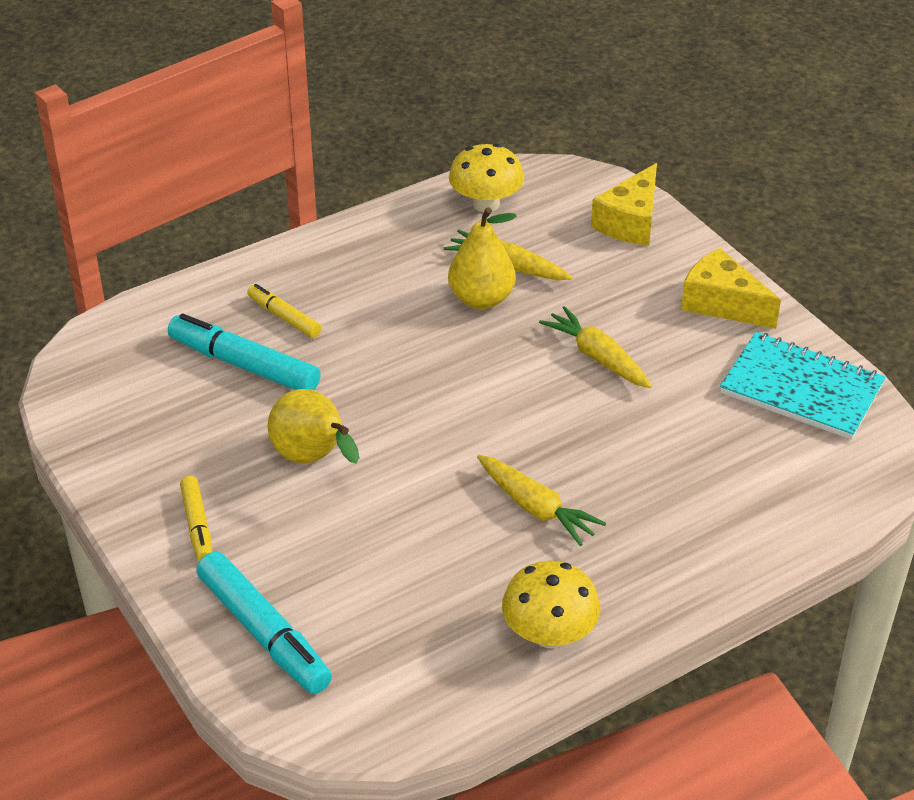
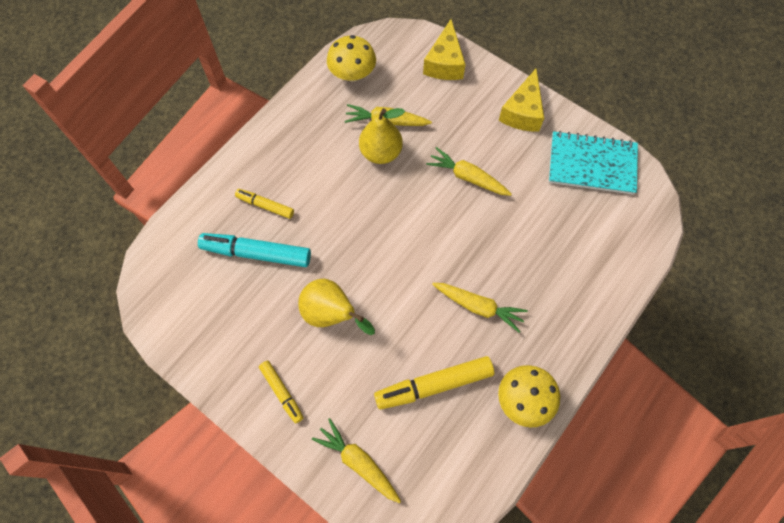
camera: 20 degrees left, 25 degrees up
turquoise marker [196,551,332,694] -> yellow carrot [312,418,401,503]
yellow cheese [681,248,781,329] -> yellow cheese turned 90 degrees counterclockwise [499,68,544,132]
none -> yellow marker [374,356,494,410]

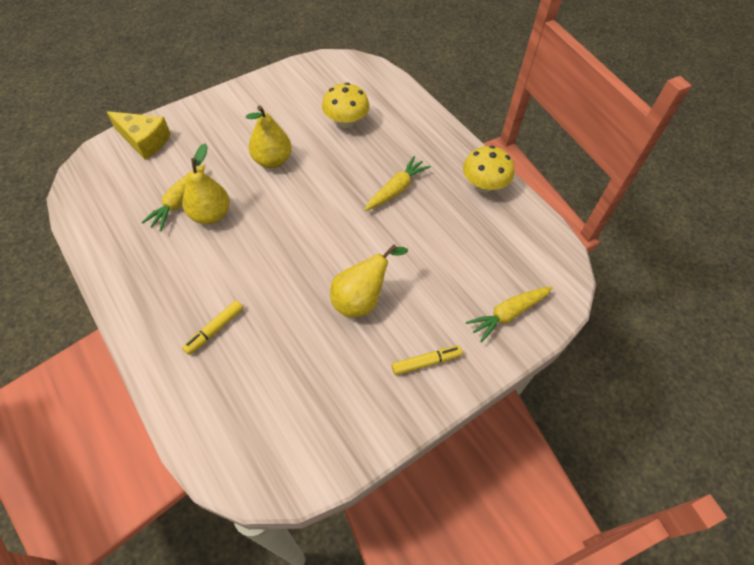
camera: 75 degrees left, 10 degrees down
turquoise marker [198,233,311,267] -> none
yellow mushroom [327,35,376,82] -> yellow mushroom moved to [322,82,370,128]
yellow marker [374,356,494,410] -> none
yellow carrot [426,147,512,196] -> yellow pear [245,105,292,168]
yellow cheese [499,68,544,132] -> none
turquoise notebook [549,131,638,195] -> none

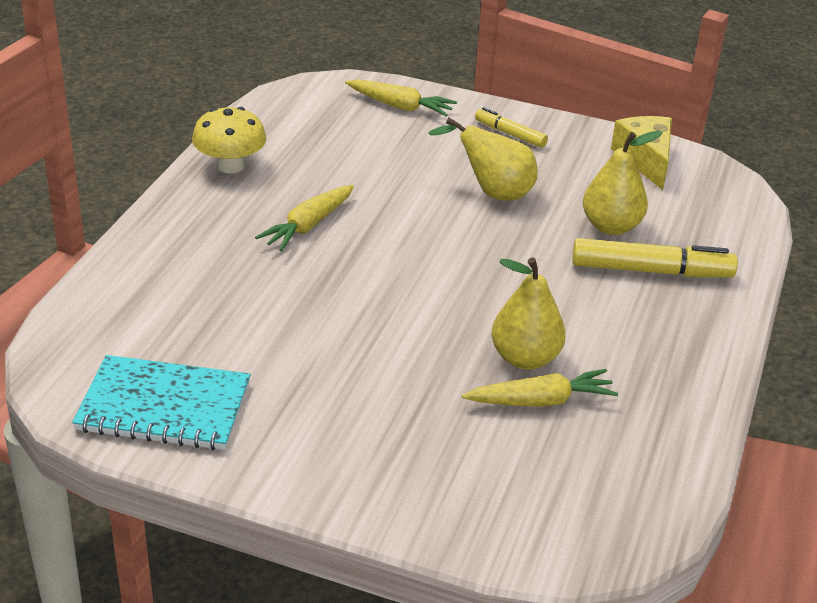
camera: 125 degrees left, 20 degrees down
yellow cheese [107,111,171,160] -> yellow cheese moved to [611,116,672,190]
yellow marker [182,300,243,355] -> yellow marker [572,238,738,277], size x1.74
yellow pear [245,105,292,168] -> yellow pear moved to [583,131,663,235]
yellow mushroom [322,82,370,128] -> none
yellow carrot [364,156,431,211] -> yellow carrot turned 60 degrees counterclockwise [255,185,354,251]
none -> turquoise notebook [72,355,250,450]

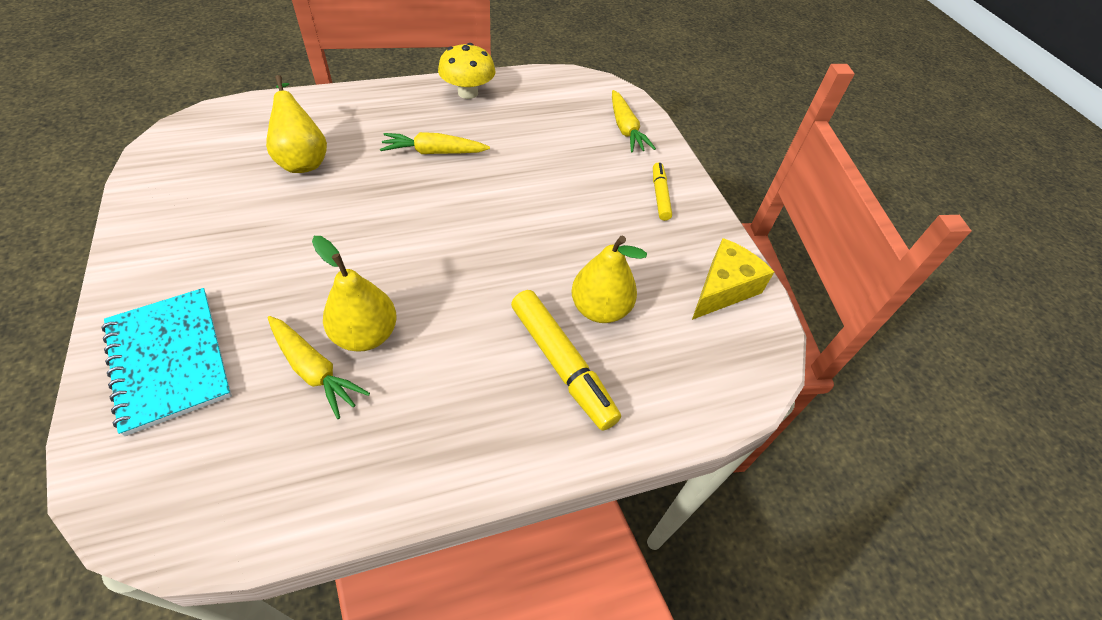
camera: 50 degrees right, 15 degrees up
turquoise notebook [72,355,250,450] -> turquoise notebook moved to [101,288,232,436]
yellow pear [428,117,538,201] -> yellow pear moved to [266,75,327,173]

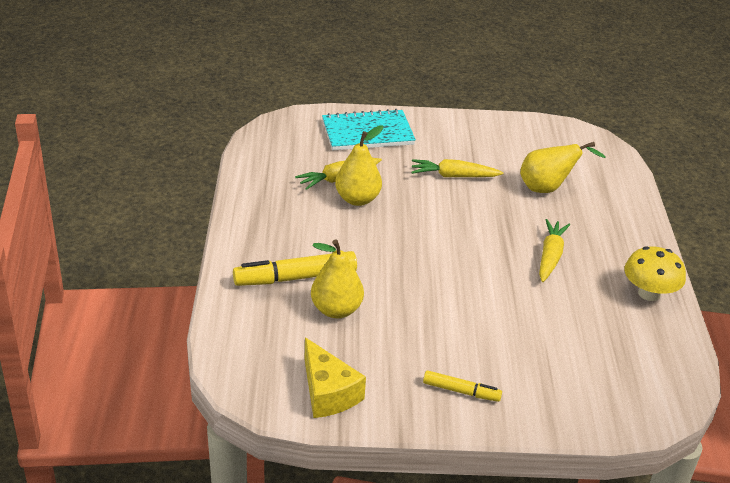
camera: 110 degrees right, 15 degrees down
yellow carrot [612,90,656,152] -> yellow carrot moved to [412,159,504,177]

